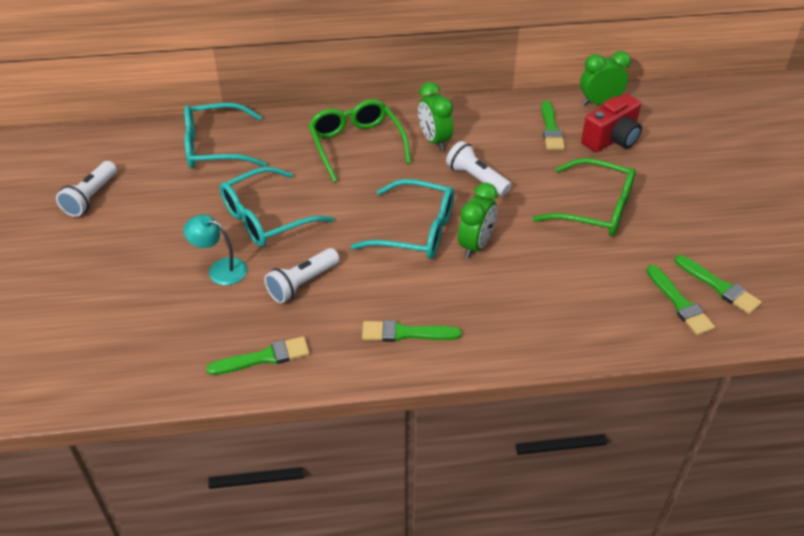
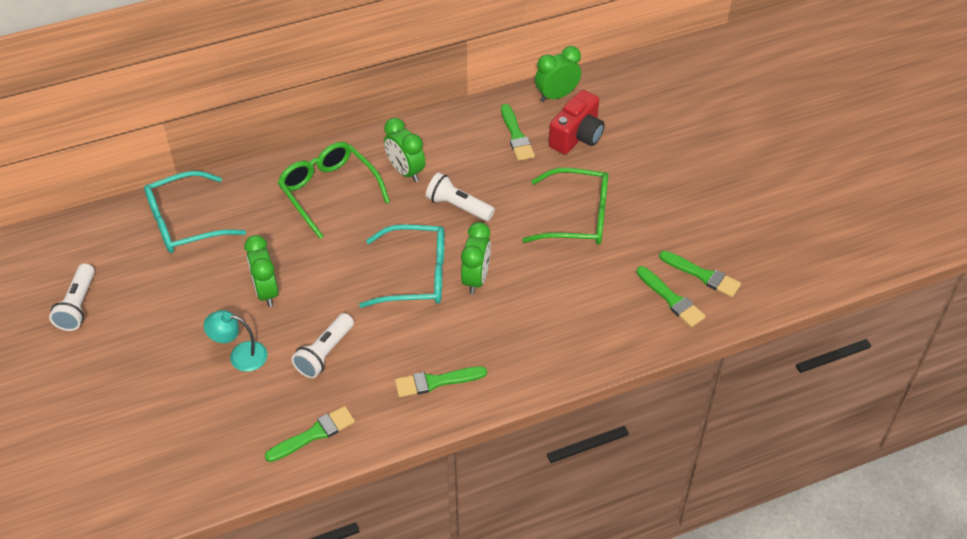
camera: 15 degrees left, 5 degrees up
turquoise glasses [220,167,334,247] -> green clock [244,235,278,307]

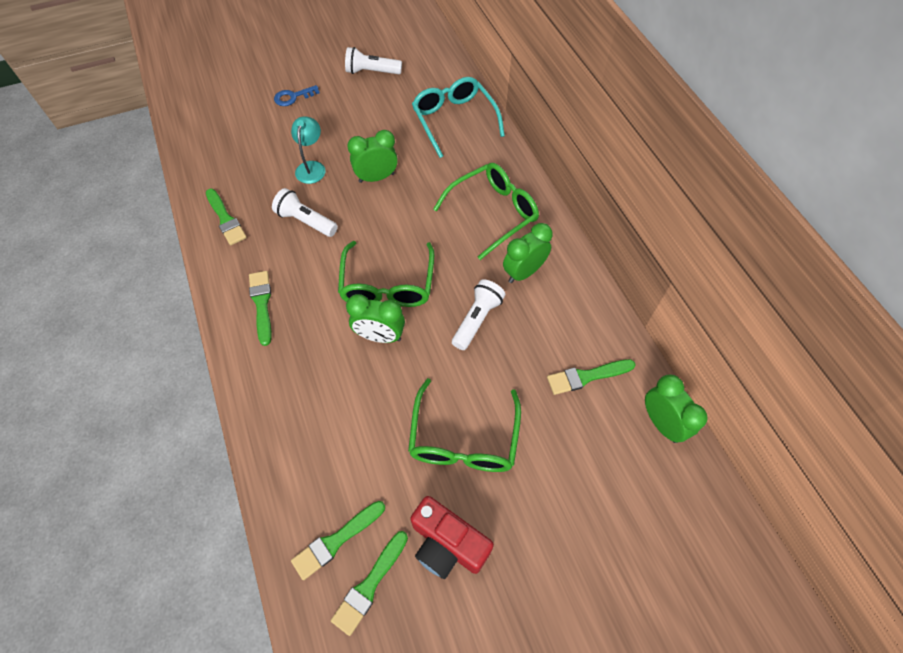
camera: 90 degrees right, 10 degrees up
turquoise glasses [359,224,444,308] -> green glasses [338,241,434,307]
red camera [549,90,605,155] -> red camera moved to [410,496,494,579]
none -> blue key [274,85,319,106]

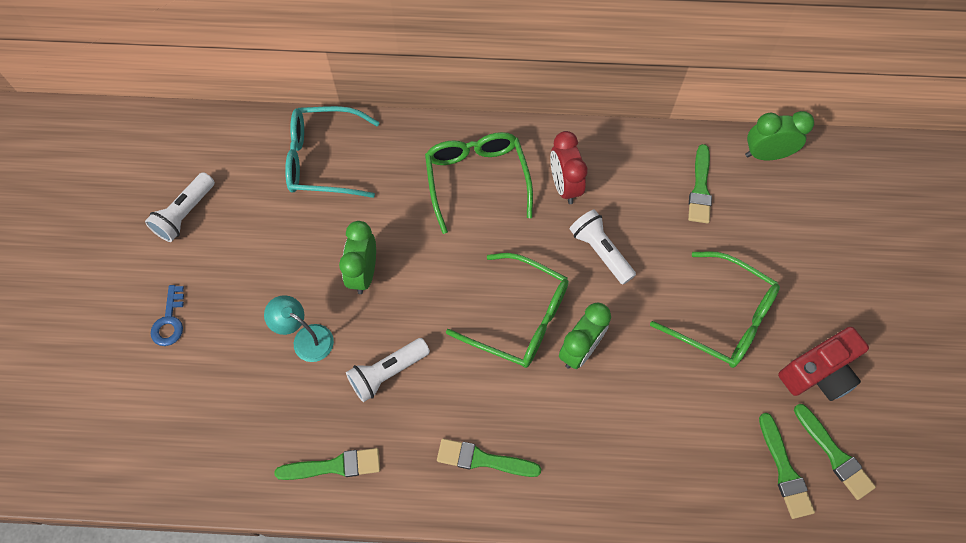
camera: 65 degrees left, 5 degrees up
green clock [503,223,553,283] -> red clock [550,131,588,204]

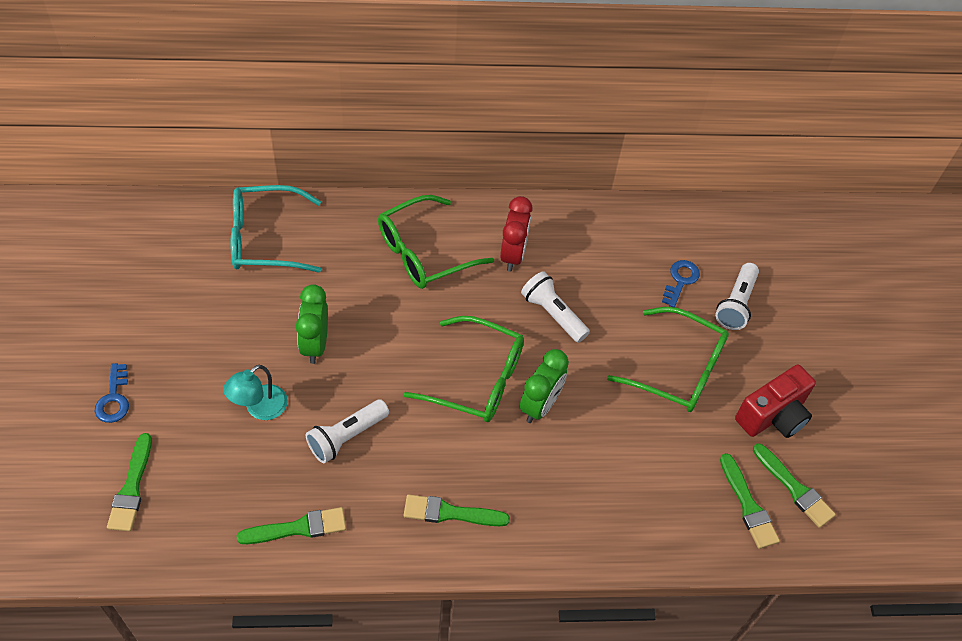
camera: 10 degrees left, 10 degrees down
white flashlight [145,172,215,242] -> white flashlight moved to [715,263,759,330]
turquoise lamp [264,295,334,362] -> turquoise lamp turned 75 degrees counterclockwise [223,365,288,420]
green glasses [425,132,533,234] -> green glasses turned 105 degrees counterclockwise [378,195,494,289]
red clock [550,131,588,204] -> red clock turned 150 degrees counterclockwise [500,196,532,272]
green brush [688,144,712,224] -> green brush moved to [107,433,152,531]
green clock [745,111,814,160] -> none
none -> blue key [662,260,700,307]

